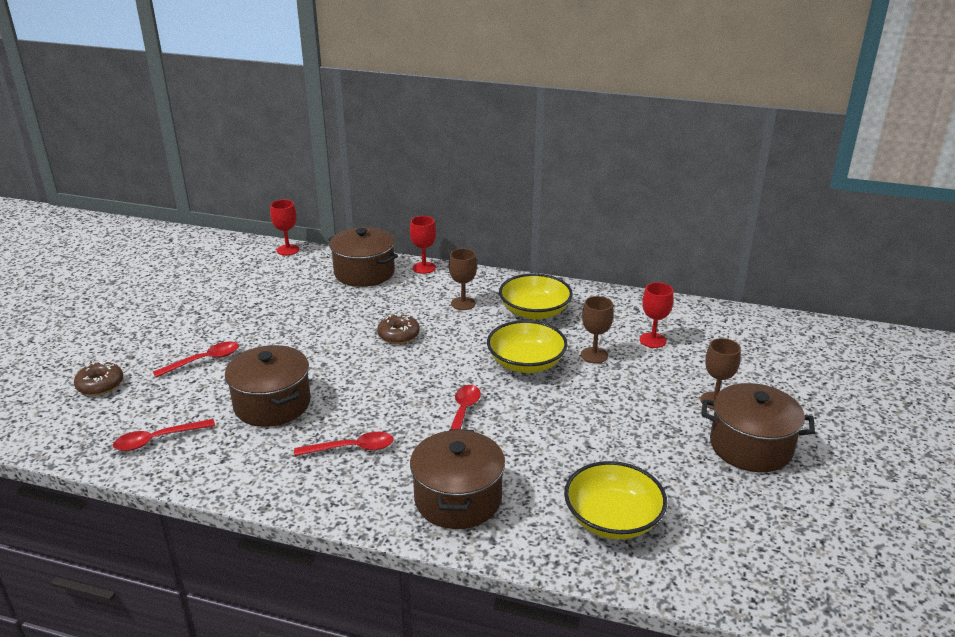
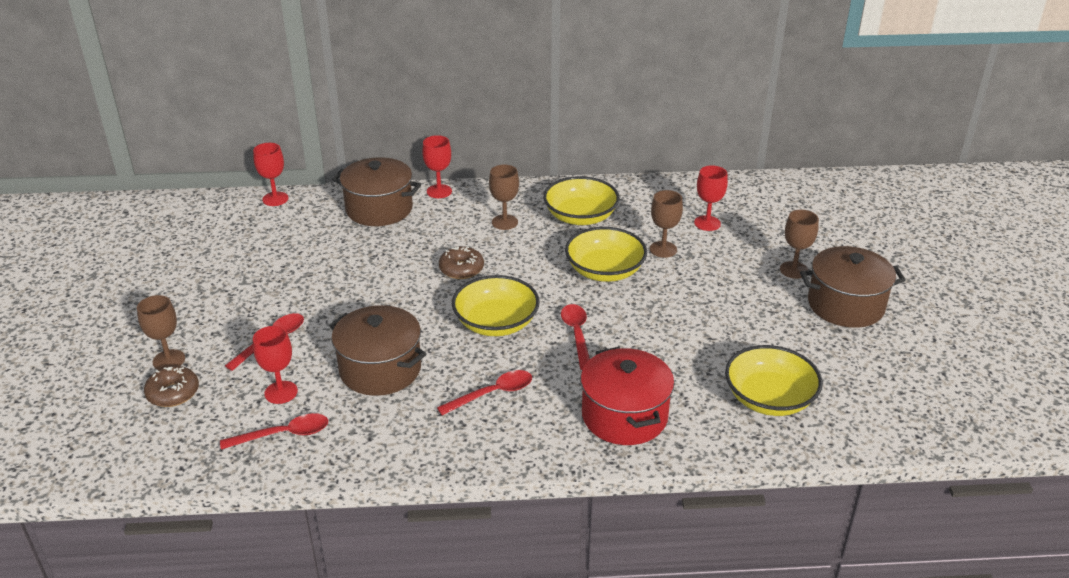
camera: 20 degrees left, 5 degrees up
red spoon [113,419,215,451] -> red spoon turned 150 degrees counterclockwise [220,413,328,450]
brown pot [410,429,505,529] -> red pot [580,347,674,445]
none -> brown goblet [137,295,185,370]
none -> red goblet [253,326,298,404]
none -> yellow bowl [452,275,540,336]

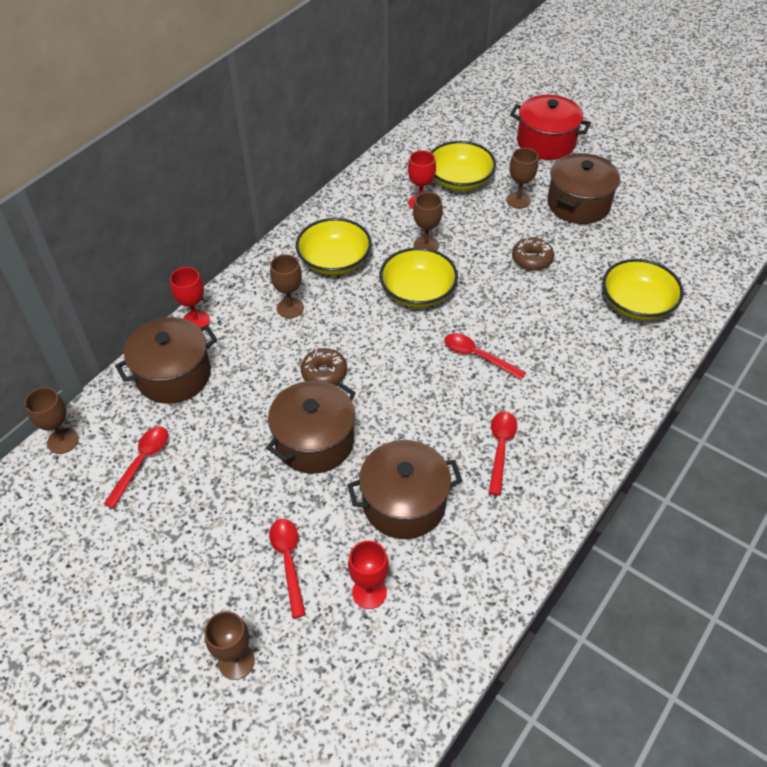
camera: 50 degrees left, 15 degrees up
brown donut [144,366,199,407] -> brown donut moved to [512,238,554,271]
red spoon [220,413,328,450] -> red spoon moved to [104,427,168,509]
red goblet [253,143,288,206] -> brown goblet [24,387,79,454]
yellow bowl [452,275,540,336] -> yellow bowl moved to [431,141,496,191]
red pot [580,347,674,445] -> red pot moved to [510,95,591,160]
none -> brown pot [267,381,356,474]

